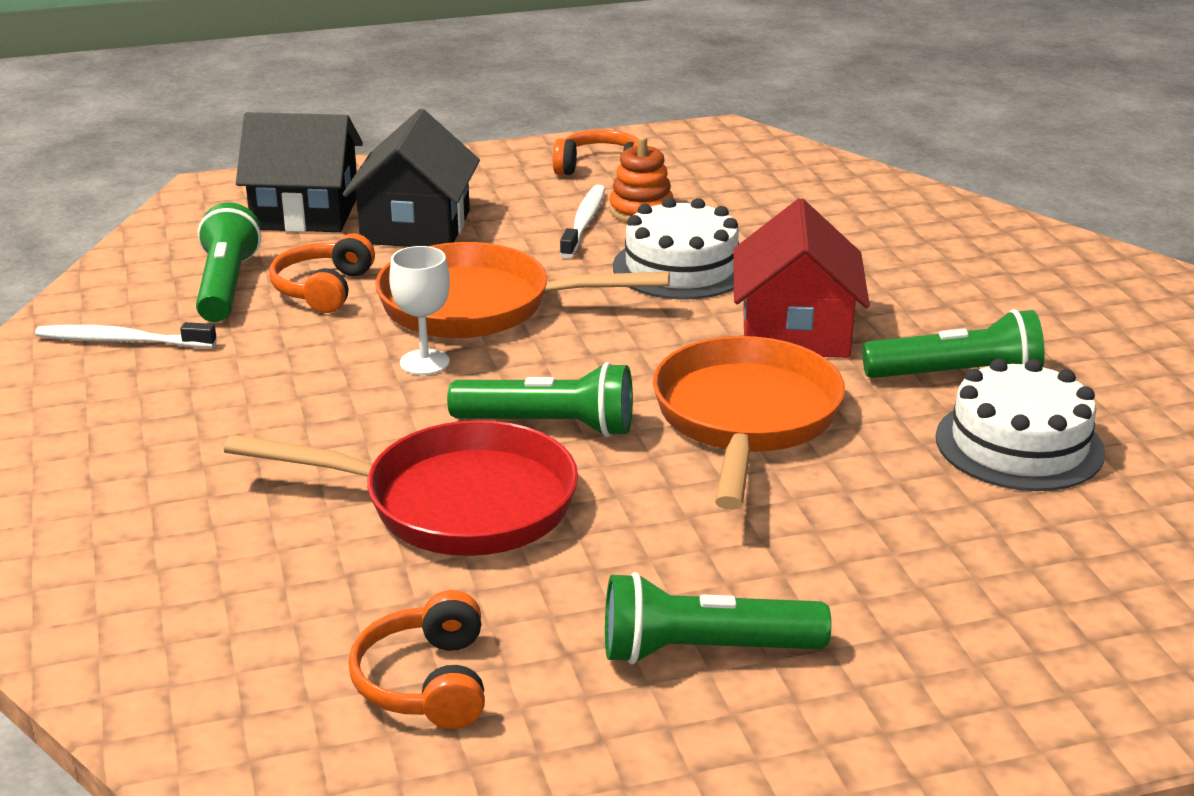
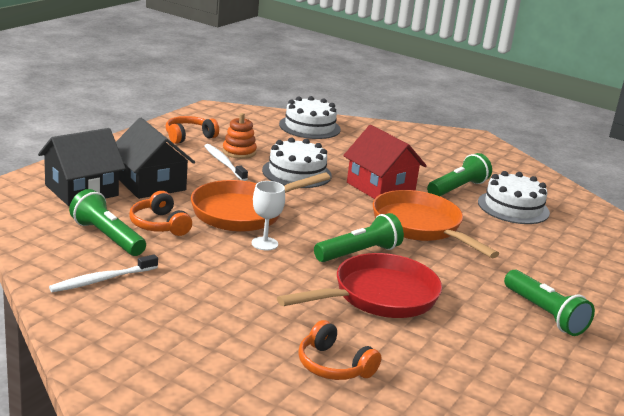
camera: 45 degrees left, 5 degrees down
orange headphones [348,590,485,729] -> orange headphones moved to [298,320,381,380]
green flashlight [605,572,831,664] -> green flashlight turned 75 degrees counterclockwise [504,270,595,336]
none -> white cake [279,96,341,139]

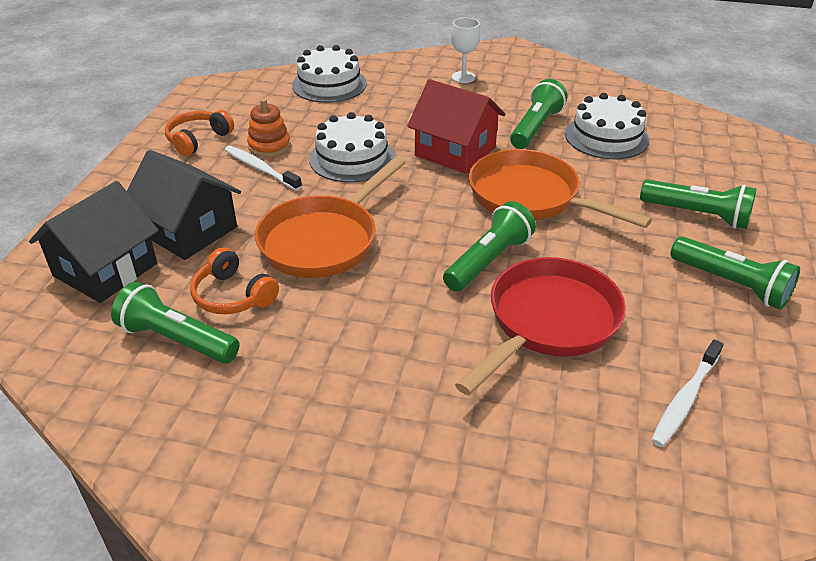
camera: 15 degrees left, 15 degrees up
white toothbrush [49,254,158,292] -> white toothbrush moved to [651,339,723,447]
white goblet [252,181,285,251] -> white goblet moved to [451,18,480,83]
orange headphones [298,320,381,380] -> none
none -> green flashlight [640,179,757,229]

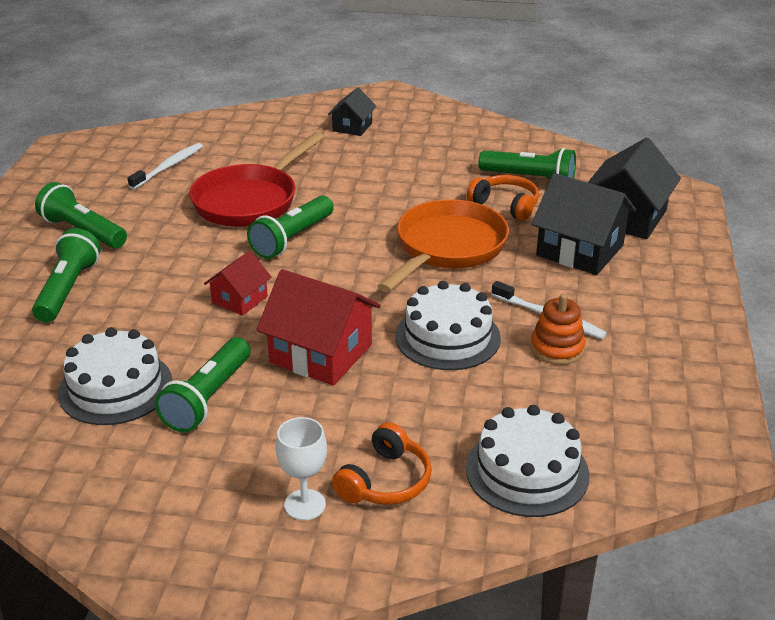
camera: 175 degrees right, 5 degrees down
orange headphones [165,110,234,156] -> orange headphones moved to [332,422,432,505]
orange pan [469,149,652,228] -> red house [204,251,272,316]
green flashlight [640,179,757,229] -> green flashlight turned 75 degrees clockwise [32,228,101,322]
none -> black house [327,87,376,136]

